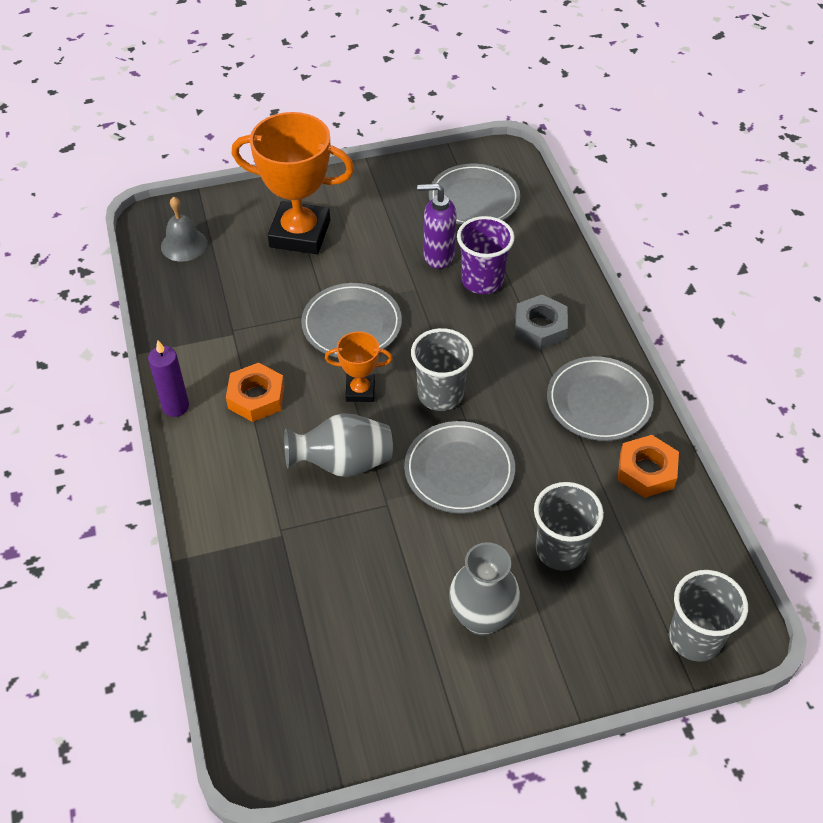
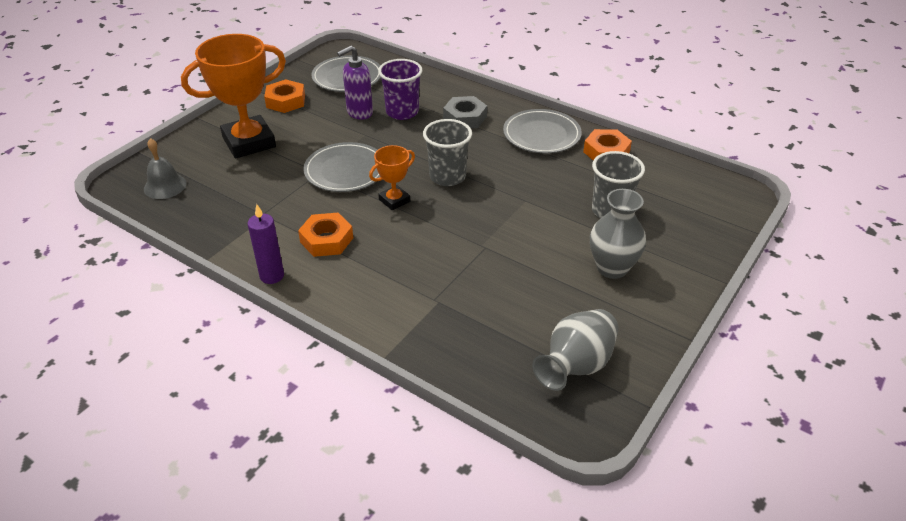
camera: 40 degrees left, 10 degrees down
grey vase [284,413,393,477] -> grey vase moved to [532,309,619,391]
grey plate [404,421,515,514] -> none
grey cup [669,570,748,662] -> none
none -> orange nut [264,79,305,113]

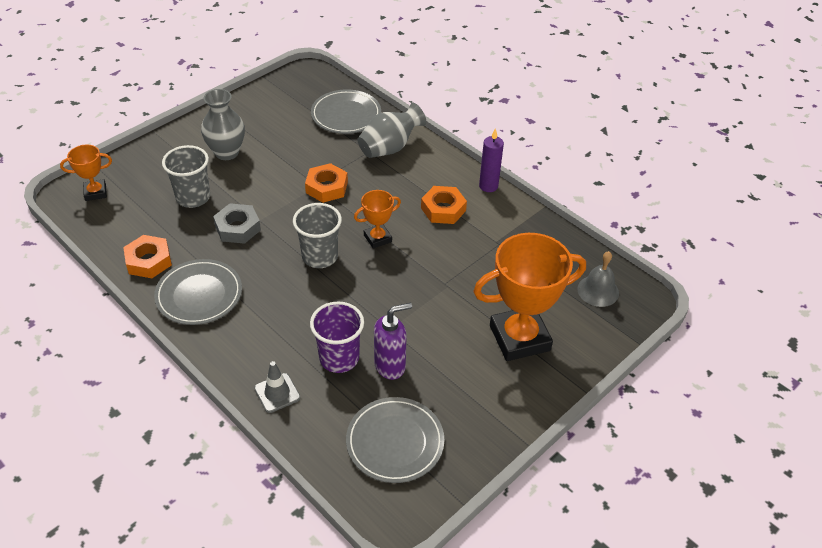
camera: 170 degrees left, 5 degrees up
orange nut [264,79,305,113] -> orange nut moved to [305,163,348,203]
grey plate [303,142,380,192] -> grey plate moved to [311,89,381,134]
grey nut [443,96,487,128] -> grey nut moved to [213,203,261,244]
grey vase [532,309,619,391] -> grey vase moved to [358,103,426,158]
none -> orange trophy [60,144,112,201]
none -> grey traffic cone [254,361,300,413]

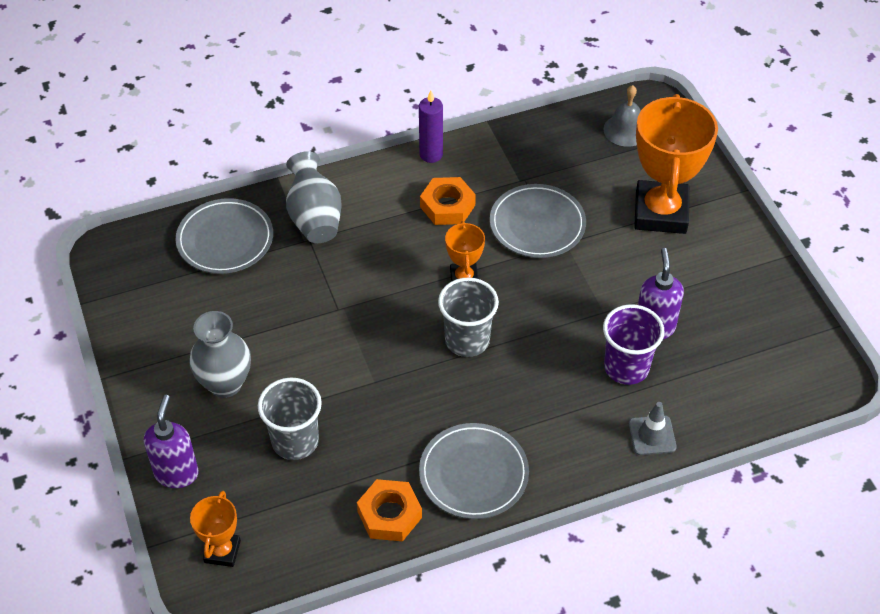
camera: 65 degrees left, 5 degrees up
grey nut [213,203,261,244] -> none
orange nut [305,163,348,203] -> none
grey plate [346,397,444,483] -> grey plate moved to [490,184,586,258]
none -> purple soap dispenser [144,395,199,488]

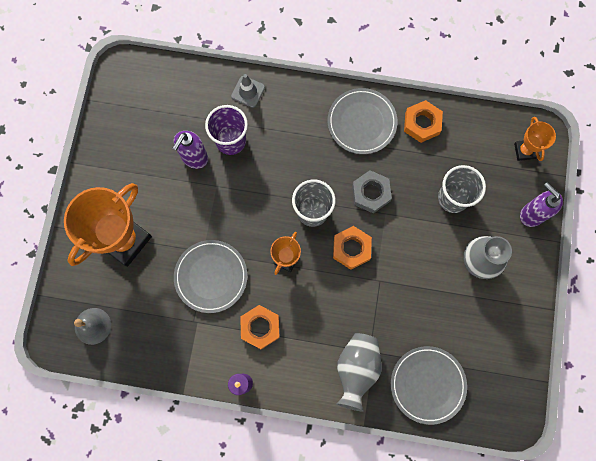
camera: 150 degrees left, 25 degrees up
purple soap dispenser [144,395,199,488] -> purple soap dispenser turned 105 degrees clockwise [520,182,563,227]
orange trophy [190,491,241,567] -> orange trophy turned 45 degrees counterclockwise [514,117,556,161]
none -> orange nut [333,226,372,270]
none -> grey nut [352,170,392,214]

